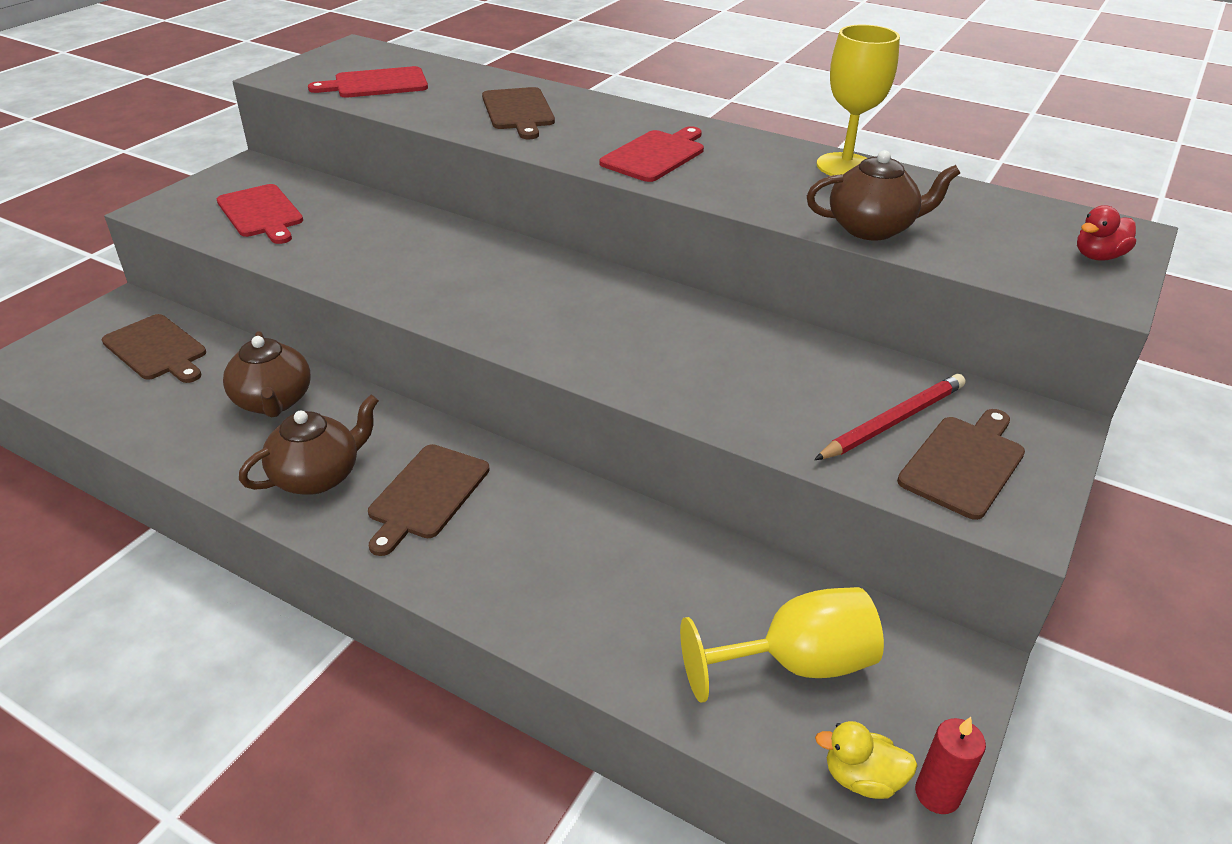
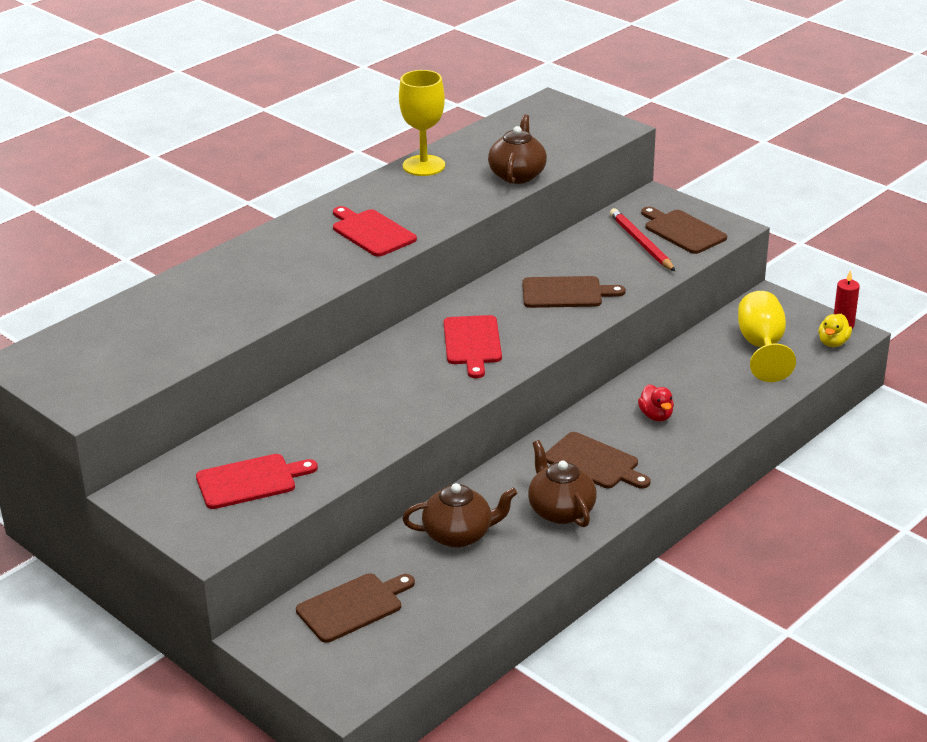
camera: 75 degrees left, 5 degrees down
red cutting board [308,66,428,98] -> red cutting board moved to [444,315,502,378]
brown cutting board [482,87,555,139] -> brown cutting board moved to [522,276,626,308]
red duck [1077,205,1136,261] -> red duck moved to [638,384,674,421]

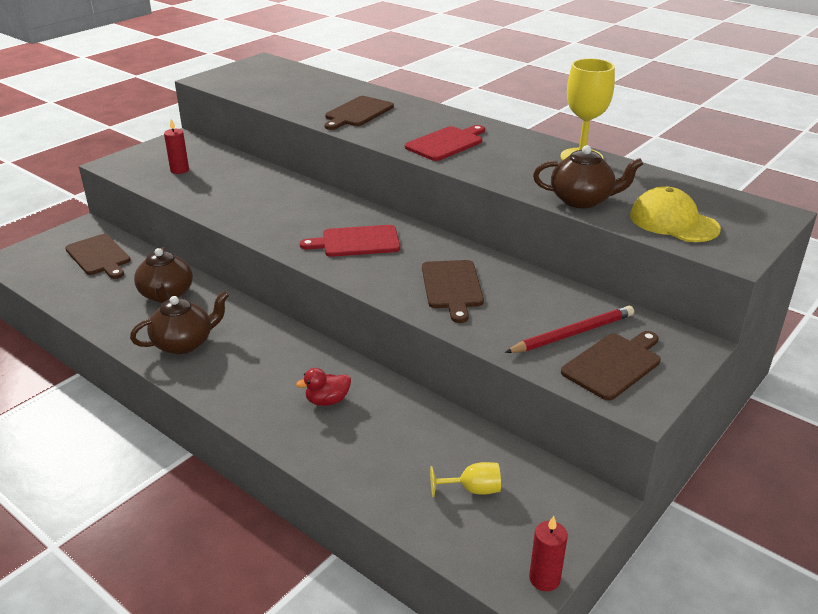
camera: 85 degrees right, 0 degrees up
red cutting board [196,454,318,509] -> red candle [164,119,189,174]
brown cutting board [545,432,650,489] -> brown cutting board moved to [324,96,394,130]
yellow goblet [738,291,796,382] -> yellow goblet [430,462,501,497], size x0.54
yellow duck [819,314,852,347] -> none
none -> yellow cap [630,186,721,242]

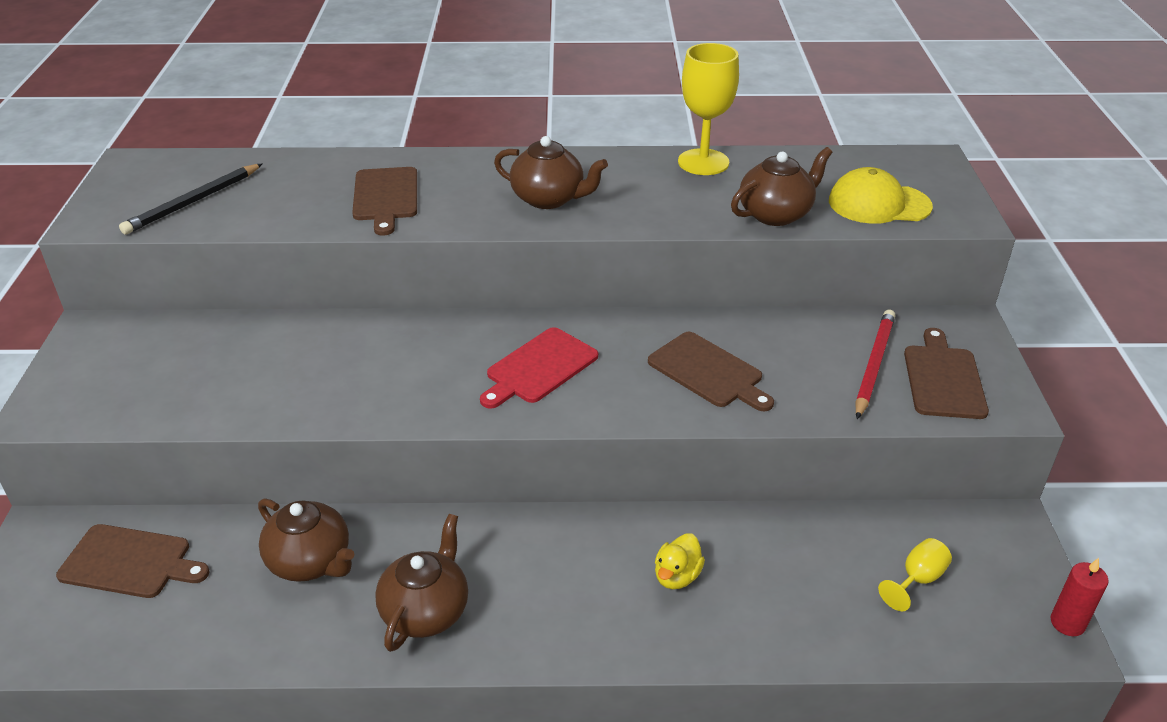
camera: 40 degrees left, 5 degrees up
red candle [164,119,189,174] -> none
red duck [296,368,351,406] -> yellow duck [655,533,705,589]
red cutting board [405,125,485,161] -> brown teapot [494,136,608,209]
none -> black pencil [119,164,262,234]

